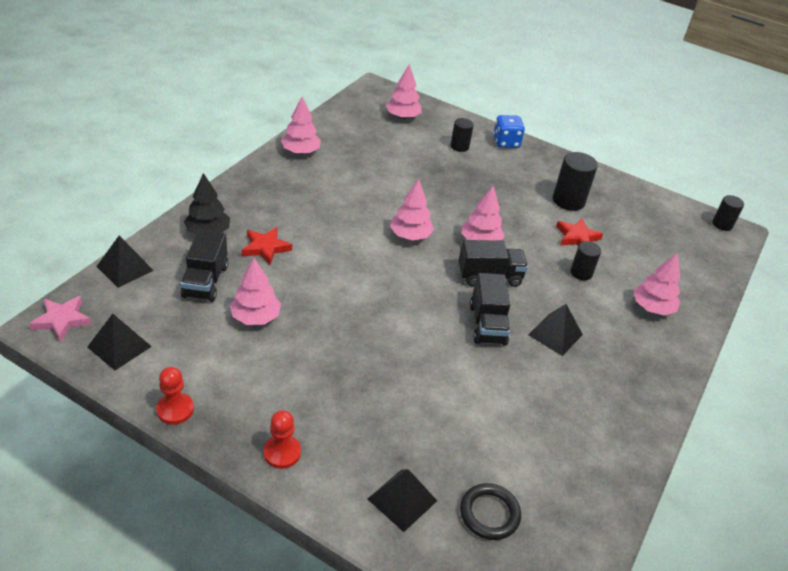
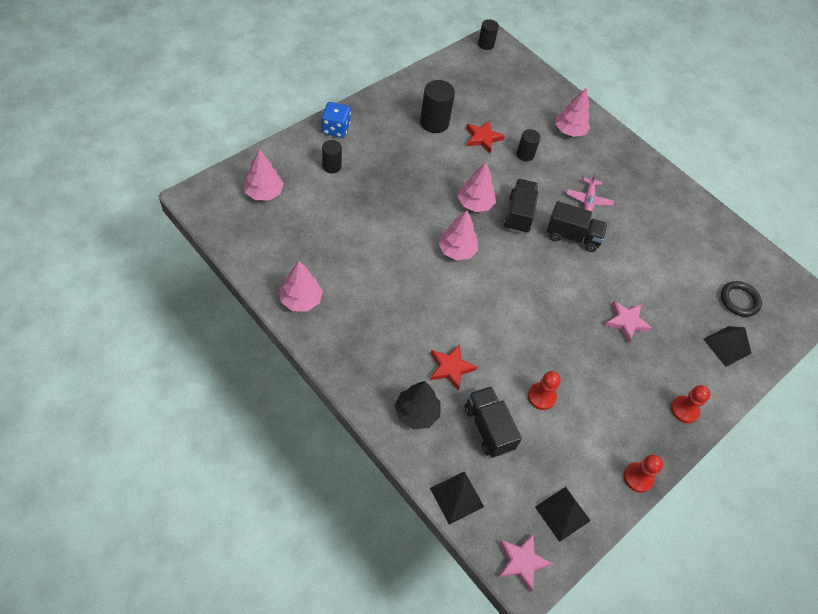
camera: 75 degrees left, 15 degrees up
black truck [181,229,228,302] -> black truck turned 135 degrees counterclockwise [465,386,522,458]
pink tree [230,258,281,325] -> red pawn [528,371,561,410]
black pyramid [528,304,583,356] -> pink plane [566,172,614,212]
none -> pink star [605,301,652,343]

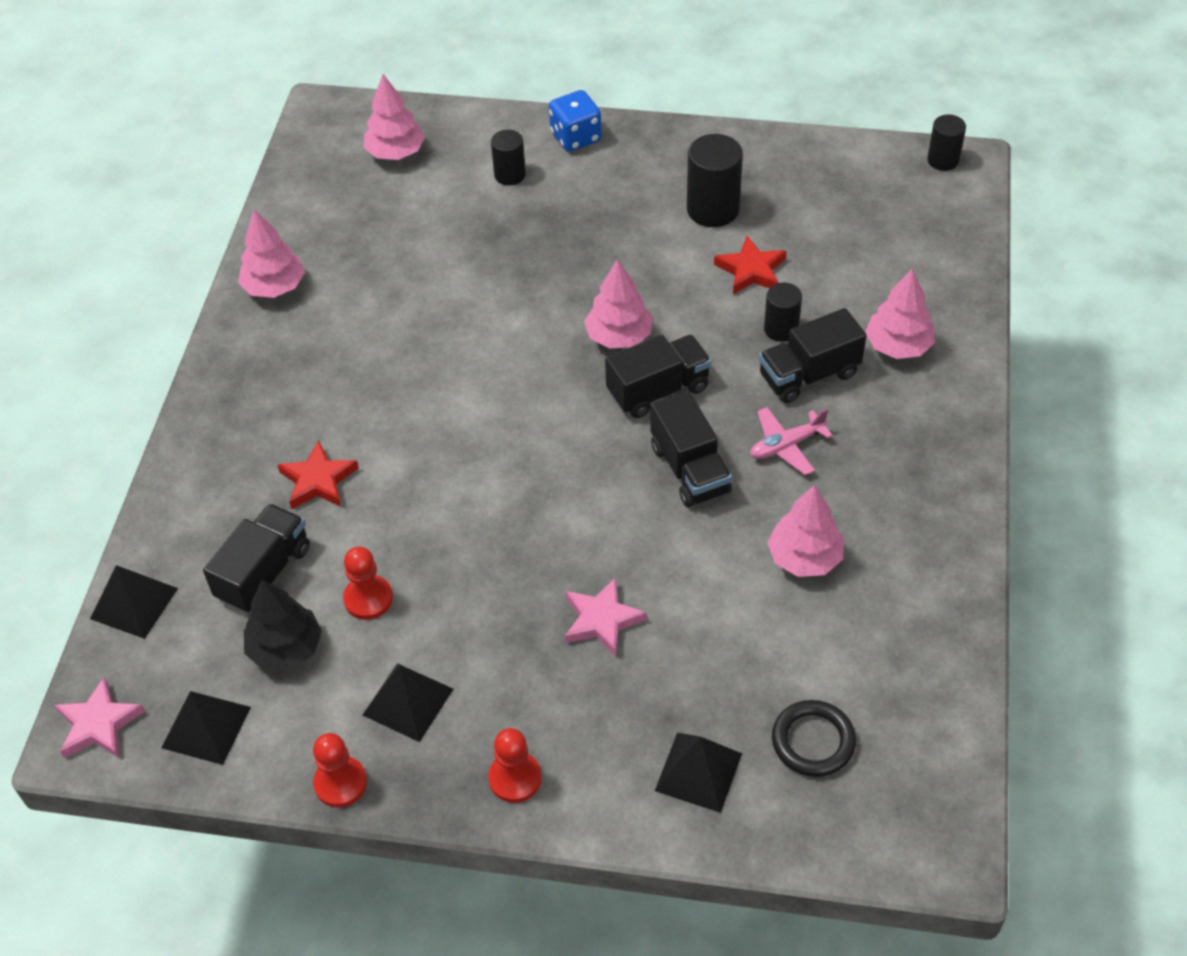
camera: 60 degrees right, 5 degrees down
black tree [395,381,441,429] -> black tree moved to [244,579,322,670]
pink tree [438,210,478,260] -> pink tree moved to [767,485,844,577]
none -> black pyramid [363,663,454,742]
none -> black truck [759,308,867,403]

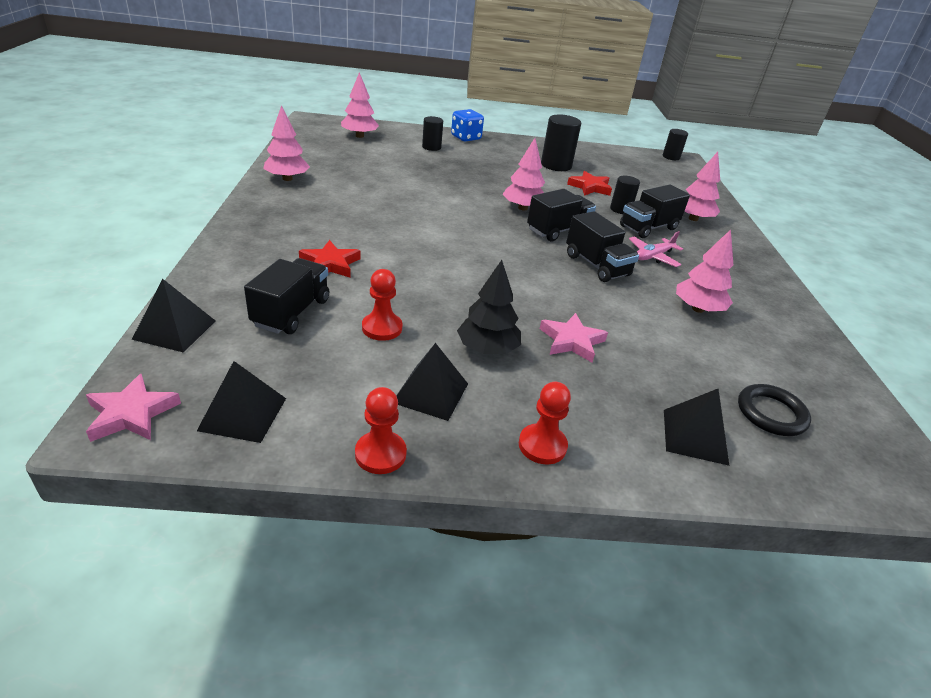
camera: 15 degrees left, 15 degrees down
black tree [244,579,322,670] -> black tree moved to [457,260,521,354]

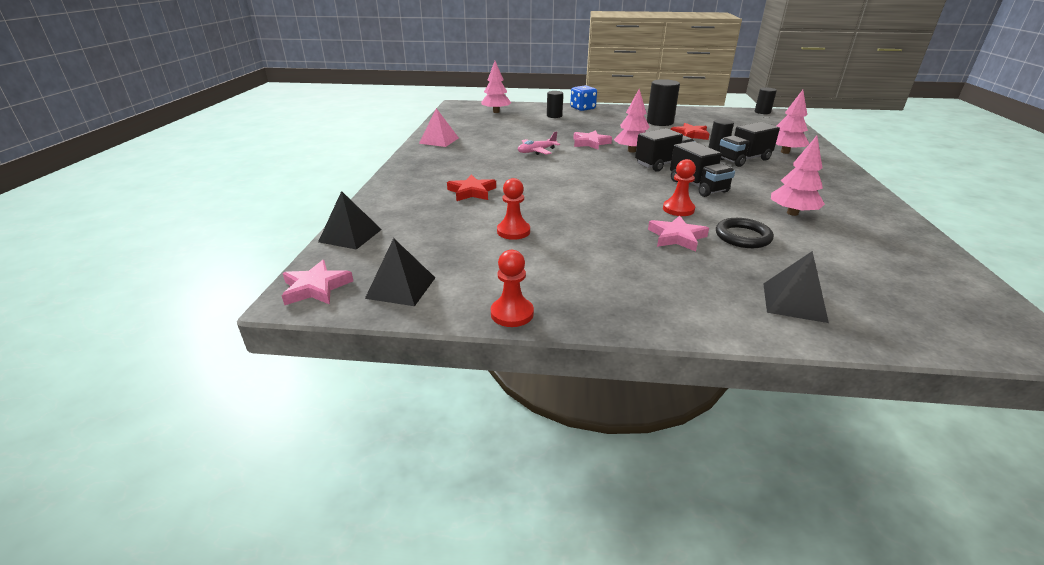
camera: 10 degrees right, 5 degrees down
black truck [244,258,329,334] -> none
pink tree [263,105,310,181] -> pink pyramid [419,108,459,147]
black pyramid [397,343,468,421] -> none
black tree [457,260,521,354] -> none
red pawn [519,382,571,464] -> red pawn moved to [663,159,696,216]
pink plane [629,231,683,267] -> pink plane moved to [518,131,560,155]
black ring [738,384,811,436] -> black ring moved to [716,218,774,248]
none -> pink star [573,130,612,150]

